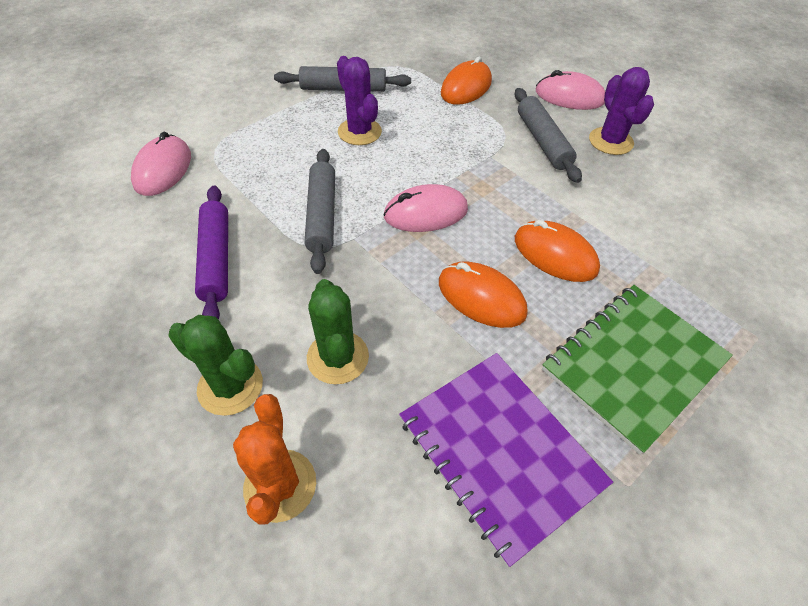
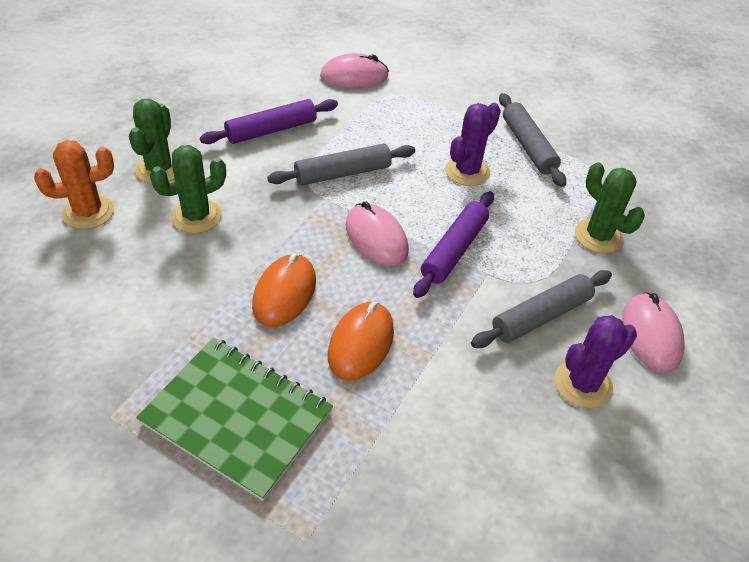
camera: 70 degrees right, 5 degrees down
purple notebook [399,353,613,567] -> none
orange mouse [441,57,492,105] -> green cactus [575,162,645,253]
none -> purple rolling pin [413,191,494,298]

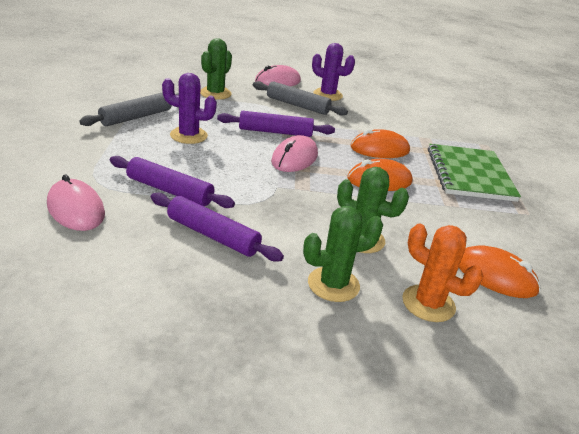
camera: 120 degrees left, 15 degrees down
grey rolling pin [267,144,415,185] -> none
none -> purple rolling pin [110,156,235,208]
none -> orange mouse [459,245,541,298]

